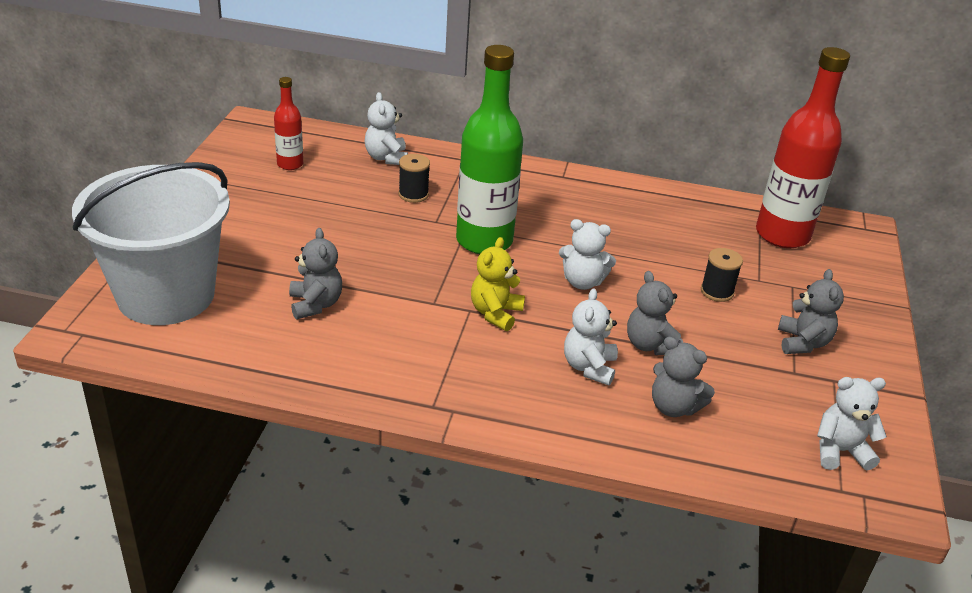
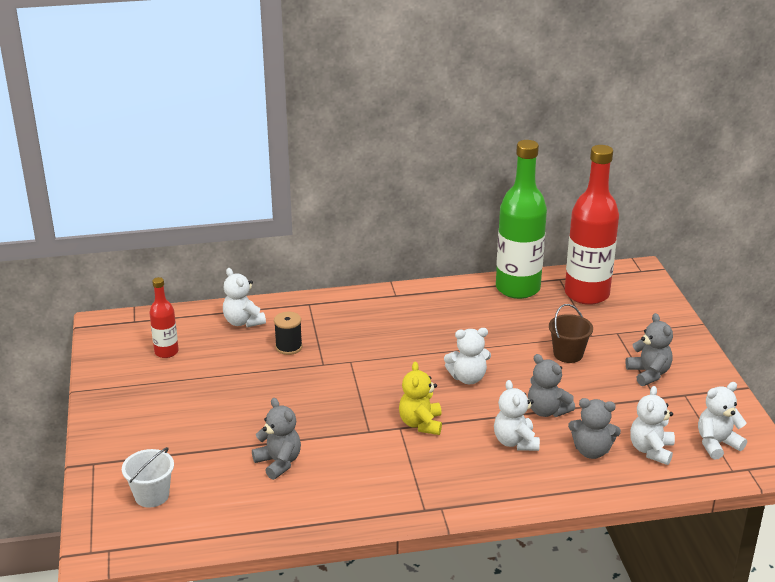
camera: 20 degrees left, 5 degrees down
white bucket [72,162,230,325] -> white bucket [122,447,174,508], size x0.40
green bottle [456,45,523,254] -> green bottle moved to [496,140,547,299]
black spool [701,248,743,302] -> brown bucket [549,304,593,363]
none -> white teddy bear [630,386,675,465]

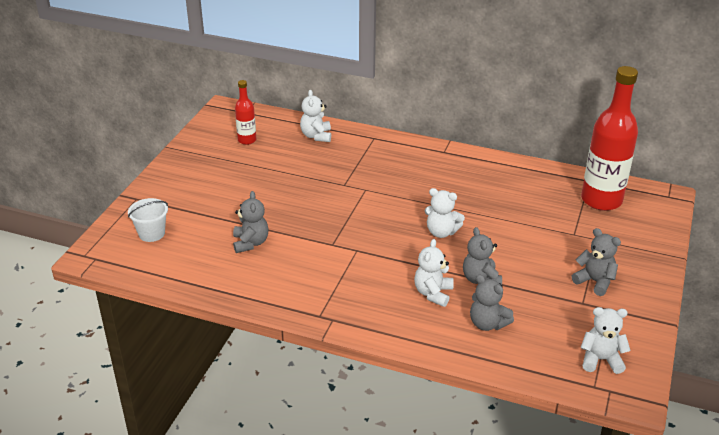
camera: 30 degrees right, 5 degrees up
black spool [274,312,302,355] -> none
yellow teddy bear [399,362,442,435] -> none
green bottle [496,140,547,299] -> none
brown bucket [549,304,593,363] -> none
grey teddy bear [625,313,673,386] -> grey teddy bear turned 60 degrees counterclockwise [572,228,621,296]
white teddy bear [630,386,675,465] -> none

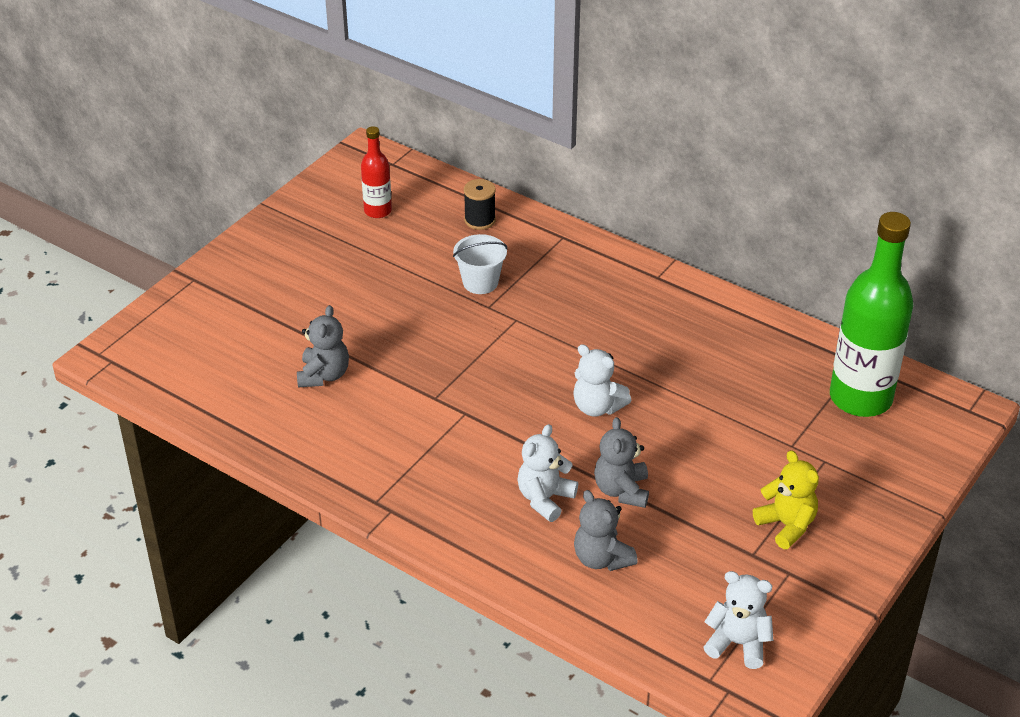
camera: 15 degrees right, 5 degrees up
white bucket [128,198,168,242] -> white bucket moved to [453,234,507,294]
white teddy bear [300,90,331,142] -> black spool [464,179,496,230]
grey teddy bear [572,228,621,296] -> yellow teddy bear [753,450,819,549]
red bottle [581,66,638,211] -> green bottle [830,212,913,417]

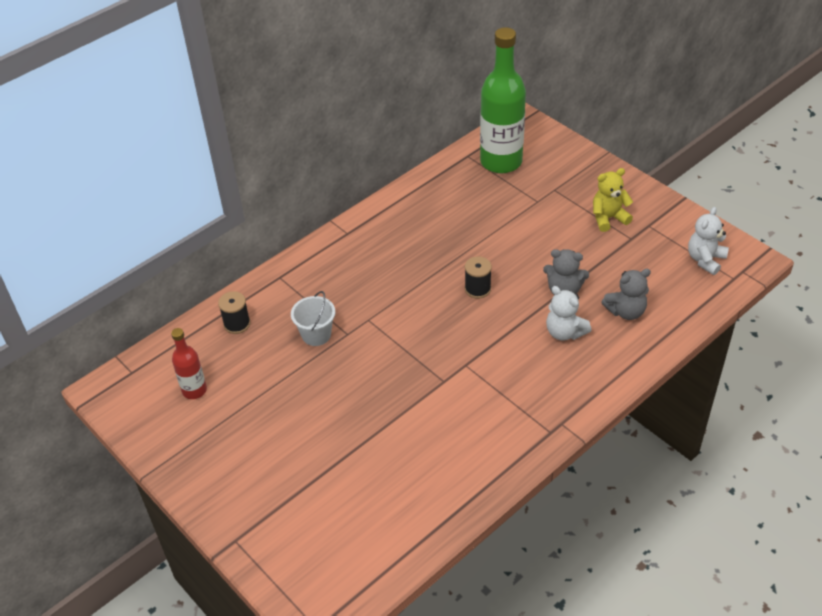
camera: 75 degrees left, 5 degrees up
grey teddy bear [297,305,349,387] -> none
white teddy bear [573,344,632,417] -> black spool [465,257,492,299]

